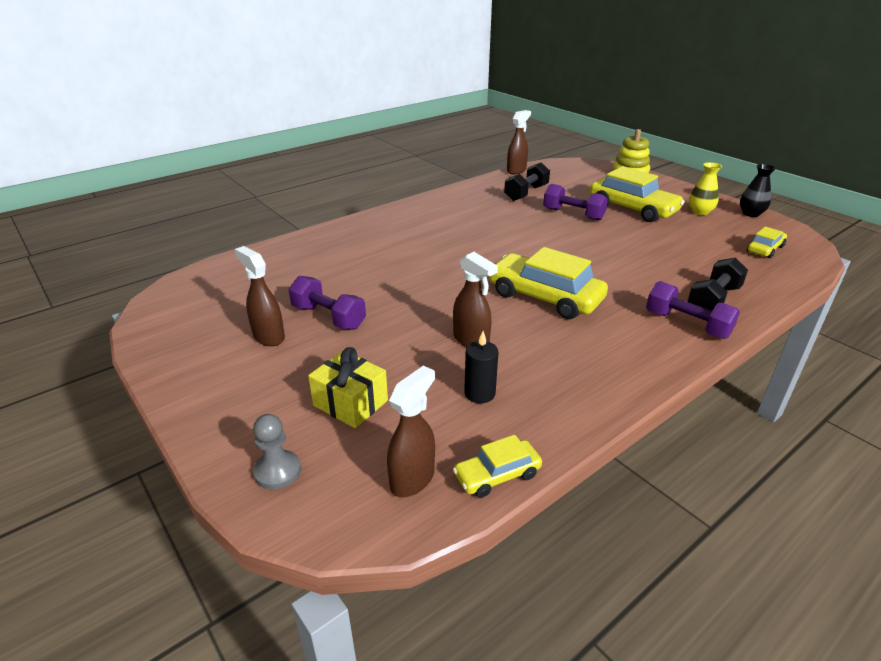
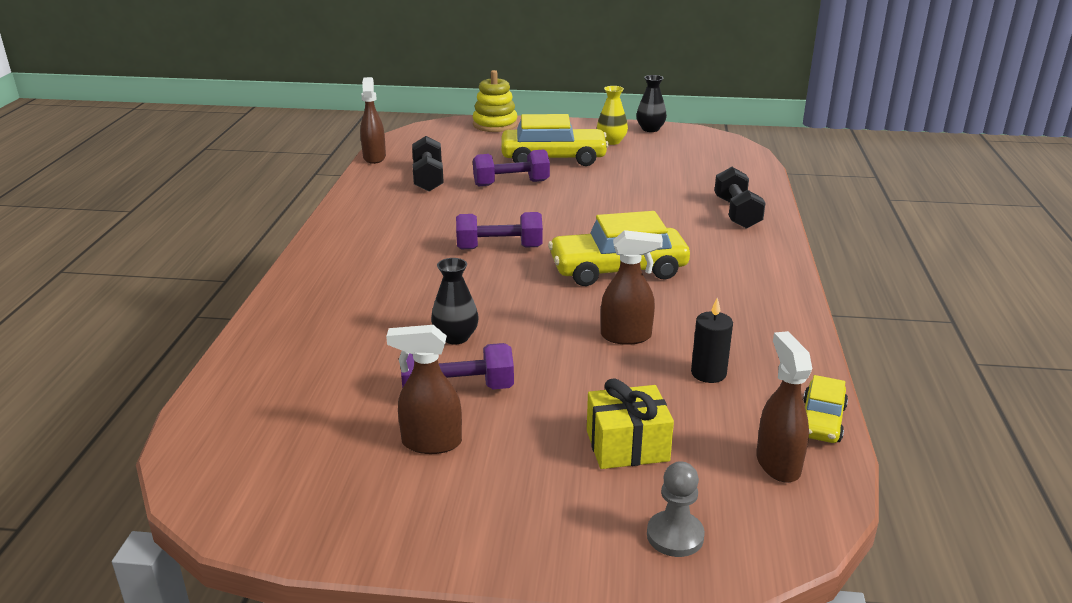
camera: 45 degrees left, 5 degrees down
purple dumbbell [646,281,740,339] -> purple dumbbell moved to [456,212,543,249]
yellow car [747,227,787,258] -> none
none -> black vase [431,258,479,344]

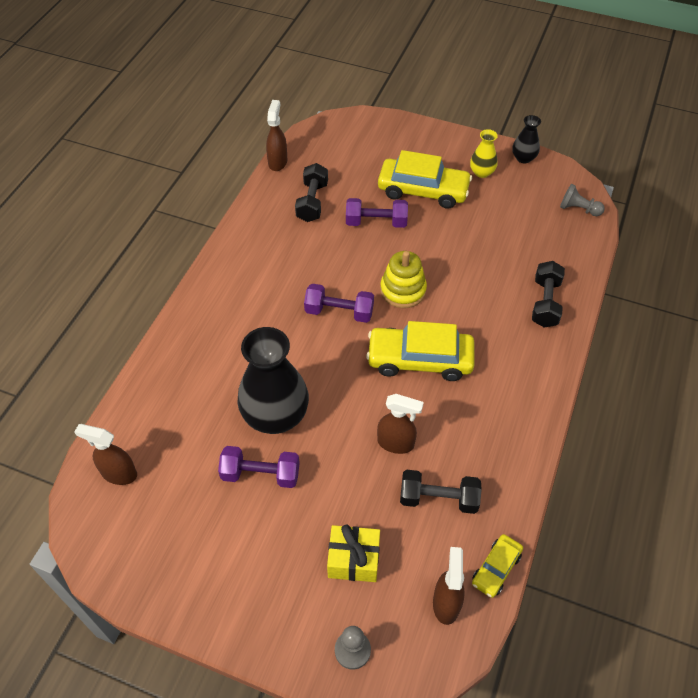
camera: 15 degrees right, 25 degrees up
brown spray bottle [386,325,462,454] -> brown spray bottle moved to [74,424,137,485]
black vase [431,258,479,344] -> black vase [237,327,309,434], size x2.04
yellow stacking toy [473,70,517,132] -> yellow stacking toy moved to [380,251,427,308]
black candle [691,297,733,383] -> black dumbbell [400,470,482,514]
none -> grey pawn [560,184,605,216]

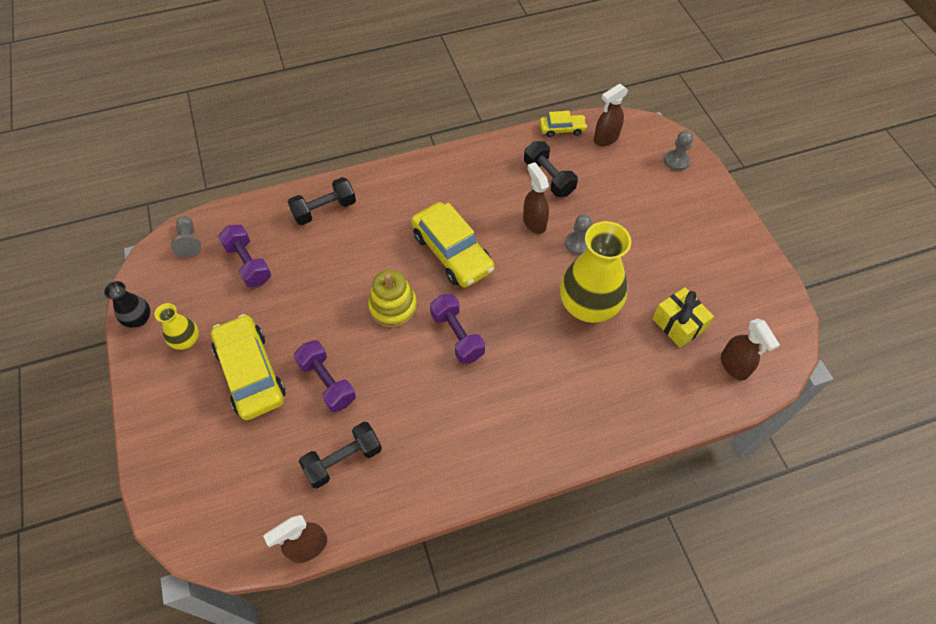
camera: 130 degrees left, 5 degrees up
purple dumbbell [218,446,300,488] -> purple dumbbell moved to [218,225,271,287]
black vase [237,327,309,434] -> yellow vase [560,221,631,323]
yellow gift [327,524,380,582] -> yellow gift moved to [652,287,714,348]
none -> grey pawn [565,214,592,255]

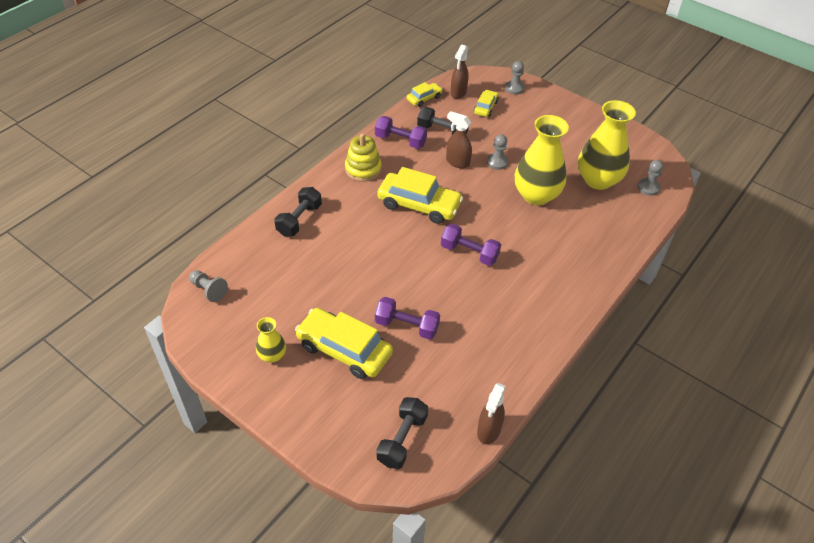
camera: 35 degrees left, 10 degrees down
black vase [104,281,150,328] -> none
purple dumbbell [218,225,271,287] -> purple dumbbell moved to [375,116,427,149]
black dumbbell [299,422,382,488] -> black dumbbell moved to [376,397,428,469]
yellow stacking toy [368,270,417,328] -> yellow stacking toy moved to [345,133,382,182]
yellow gift [652,287,714,348] -> yellow vase [578,100,636,190]
brown spray bottle [721,318,780,381] -> grey pawn [638,160,663,196]
none -> yellow car [474,90,499,117]

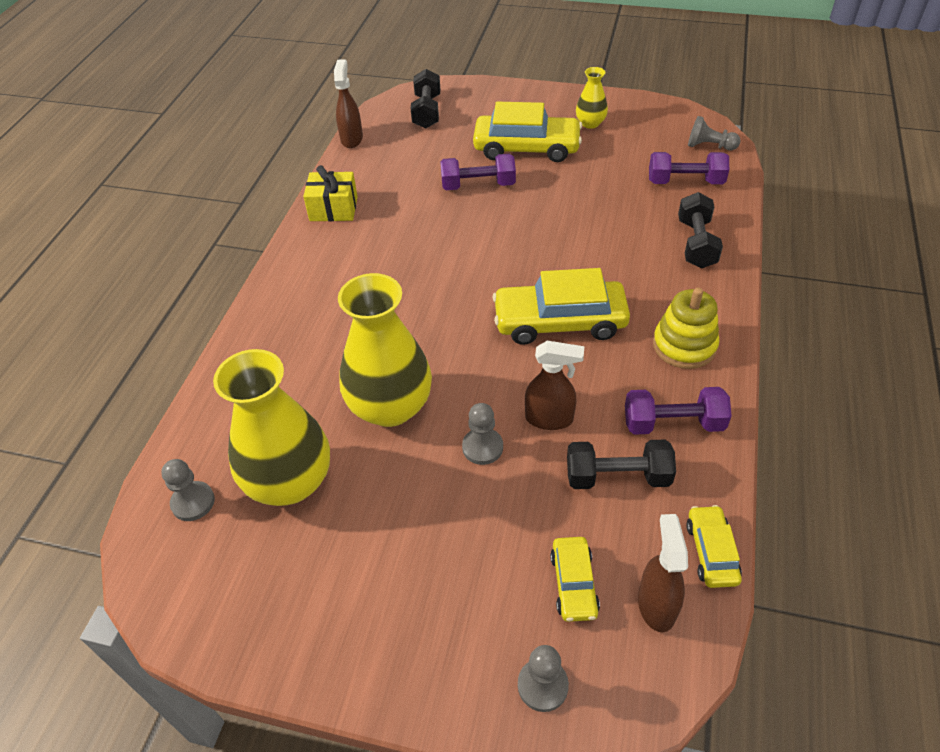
camera: 160 degrees right, 0 degrees up
yellow car [407,82,443,107] -> yellow car turned 150 degrees clockwise [686,505,742,588]
purple dumbbell [441,224,501,266] -> purple dumbbell moved to [649,152,729,184]
none -> yellow gift [303,165,358,221]

